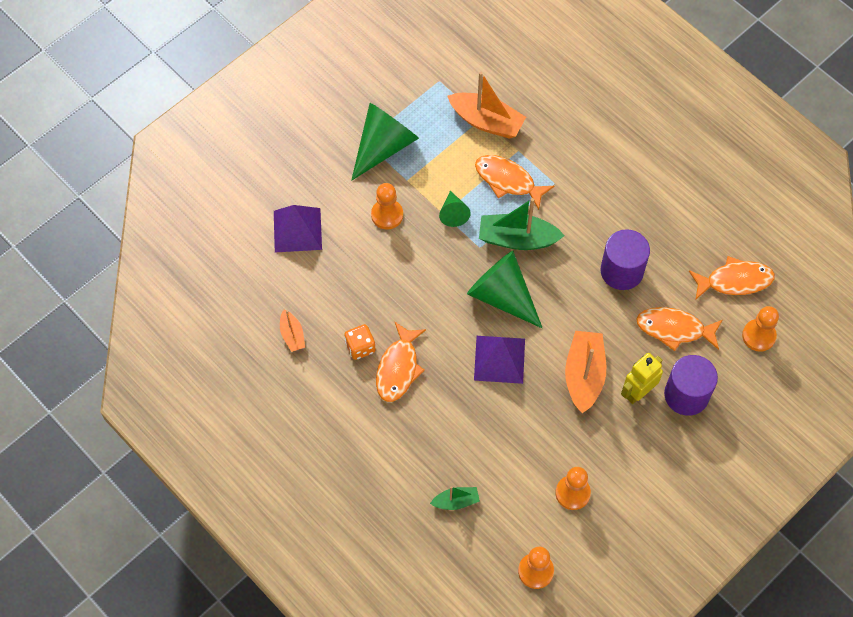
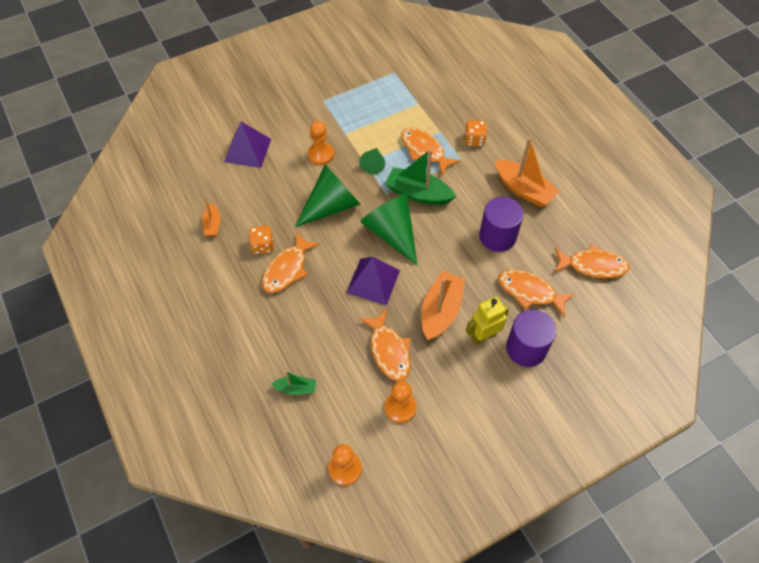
camera: 15 degrees right, 5 degrees down
green cone [352,103,419,180] -> green cone moved to [295,164,361,227]
orange boat [447,72,526,139] -> orange boat moved to [495,138,559,207]
orange pawn [742,306,779,352] -> none
none -> orange fish [360,310,411,381]
none -> orange dice [465,120,487,146]

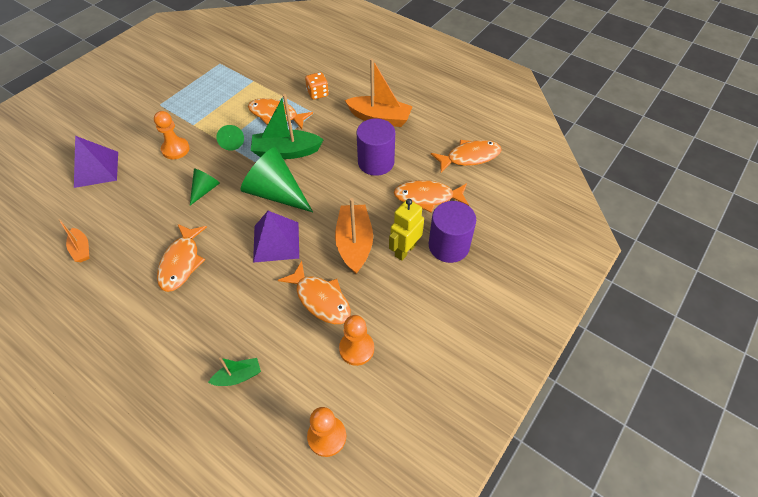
camera: 25 degrees left, 5 degrees down
orange dice [249,225,274,254] -> none
green cone [295,164,361,227] -> green cone [190,168,220,205], size x0.51

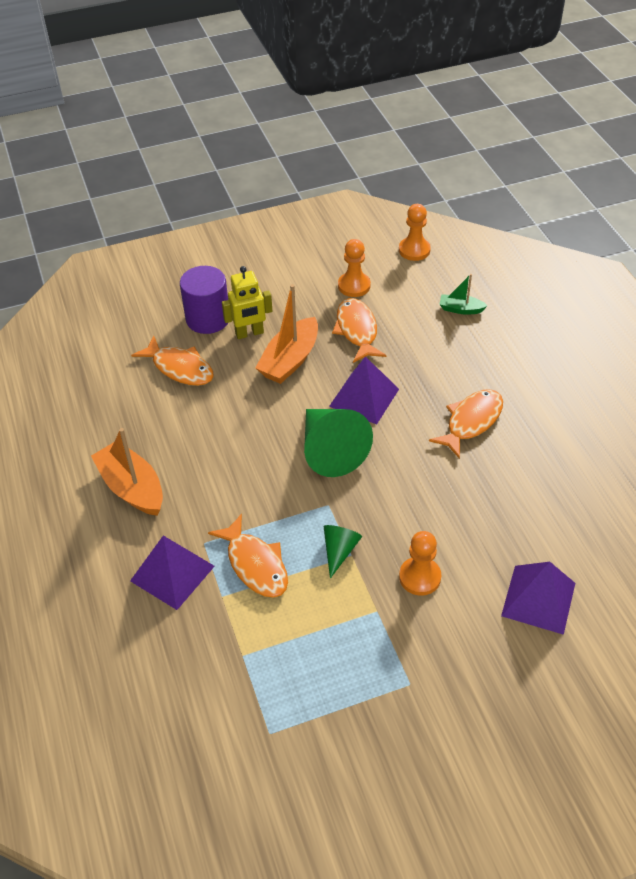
camera: 145 degrees left, 5 degrees down
orange boat [58,219,90,262] -> none
green cone [190,168,220,205] -> none
green boat [251,94,324,159] -> none
orange dice [305,72,329,100] -> purple pyramid [130,536,215,610]
purple cylinder [356,118,395,176] -> none
orange fish [431,140,501,173] -> none

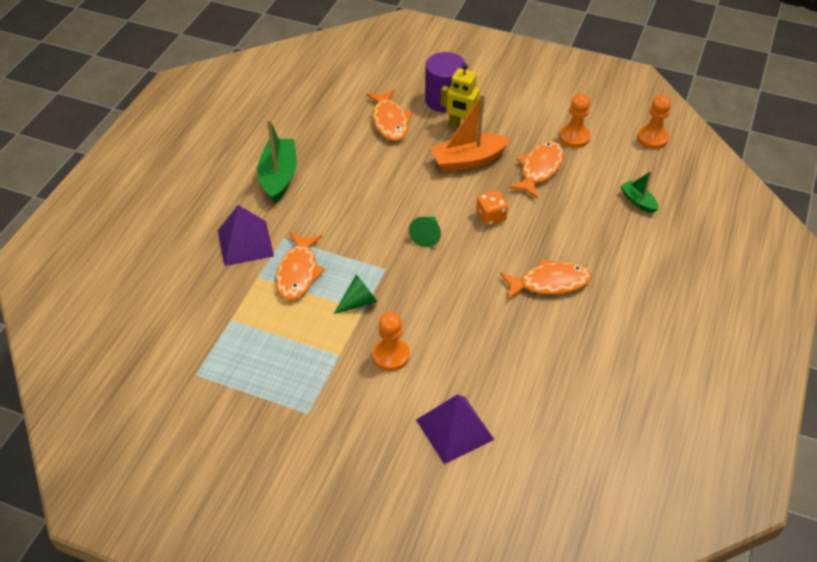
camera: 40 degrees right, 0 degrees up
orange boat [91,428,163,516] -> green boat [257,119,297,203]
green cone [304,409,373,477] -> green cone [409,217,441,247], size x0.51
purple pyramid [329,356,399,424] -> orange dice [476,190,508,226]

